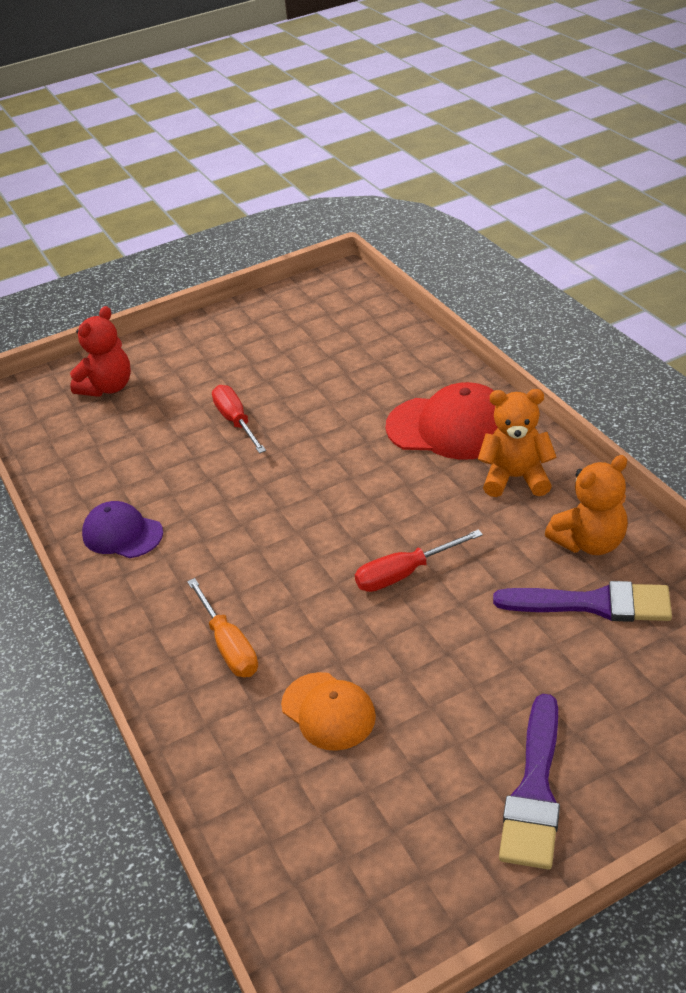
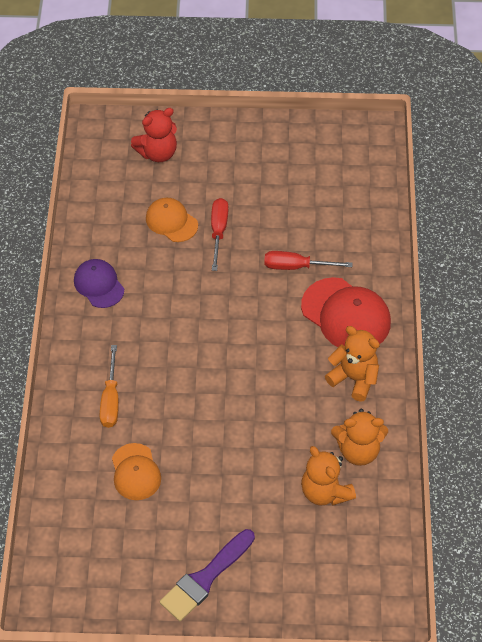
camera: 25 degrees right, 15 degrees up
red screwdriver [355,529,483,592] -> red screwdriver moved to [264,251,353,270]
purple brush [493,581,672,622] -> orange teddy bear [301,446,356,506]
none -> orange cap [146,198,198,242]

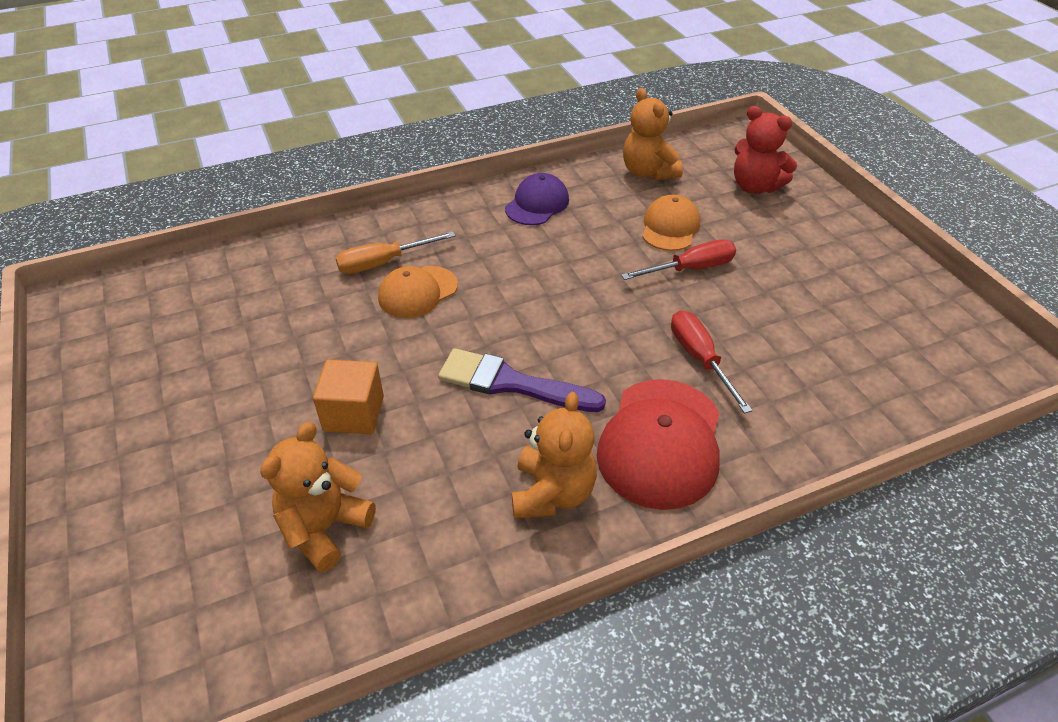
camera: 65 degrees right, 10 degrees down
orange cap [112,443,161,500] -> orange cap moved to [378,266,458,318]
purple brush [160,529,255,621] -> purple brush moved to [438,348,606,412]
orange teddy bear [331,409,388,466] -> orange teddy bear moved to [623,88,683,181]
none -> orange cube [313,359,384,434]

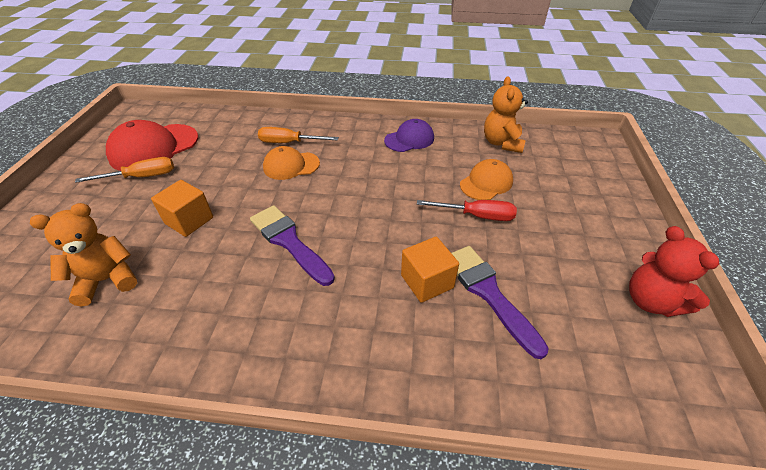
camera: 30 degrees right, 0 degrees up
orange teddy bear [512,392,597,519] -> none
red cap [597,379,720,510] -> red cap moved to [106,120,198,171]
red screwdriver [671,311,753,414] -> orange cube [401,237,459,303]
red teddy bear [734,106,797,194] -> red teddy bear moved to [629,226,719,317]
none -> orange screwdriver [75,157,174,183]
none -> purple brush [452,246,549,359]

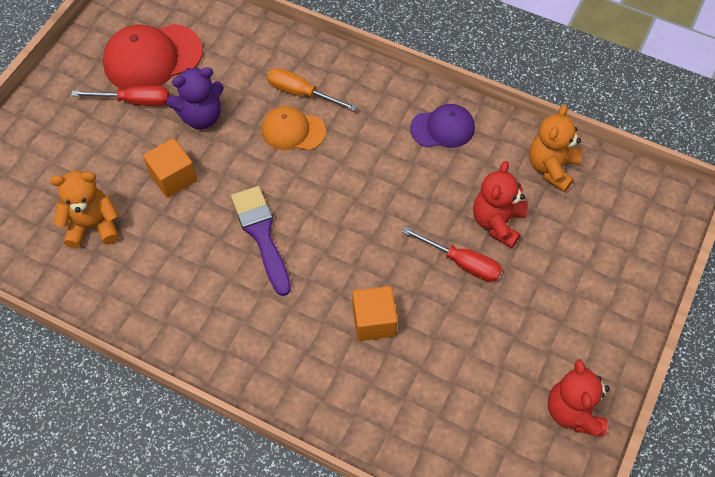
camera: 20 degrees right, 15 degrees up
orange screwdriver [75,157,174,183] -> red screwdriver [71,85,170,106]
purple brush [452,246,549,359] -> none
orange cap [460,159,513,200] -> red teddy bear [473,161,527,248]
none -> purple teddy bear [166,67,224,129]

